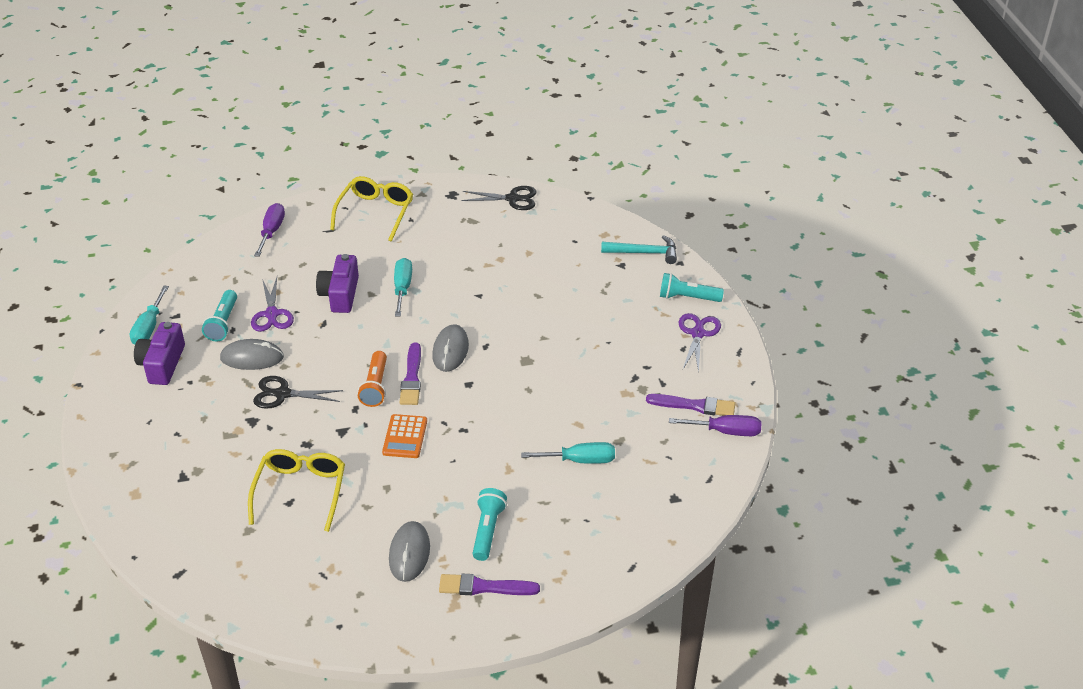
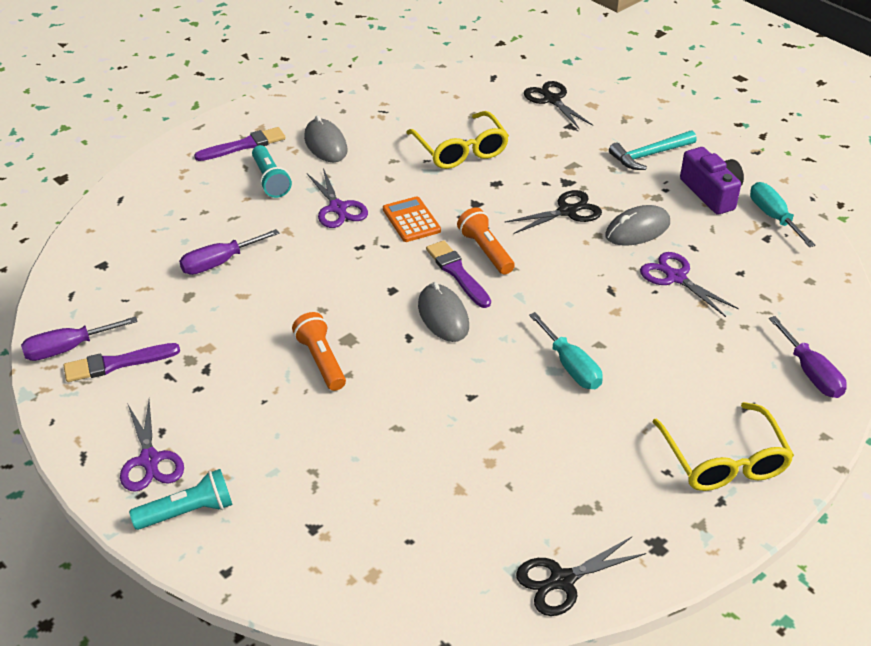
camera: 150 degrees right, 0 degrees up
turquoise flashlight [202,290,237,341] -> none
purple camera [316,254,359,313] -> none
turquoise screwdriver [521,442,615,464] -> purple screwdriver [179,229,280,275]
turquoise hammer [601,235,677,264] -> turquoise hammer moved to [609,130,696,170]
none -> orange flashlight [292,312,346,391]
none -> purple scissors [307,168,368,228]
none -> black scissors [524,81,593,129]

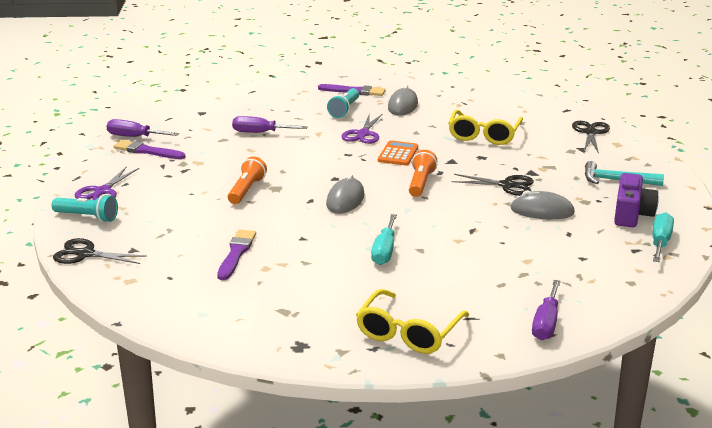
camera: 40 degrees right, 15 degrees down
purple brush [426,240,491,308] -> purple brush moved to [217,229,256,280]
black scissors [516,537,646,616] -> black scissors moved to [53,238,147,264]
purple scissors [640,252,739,317] -> none

